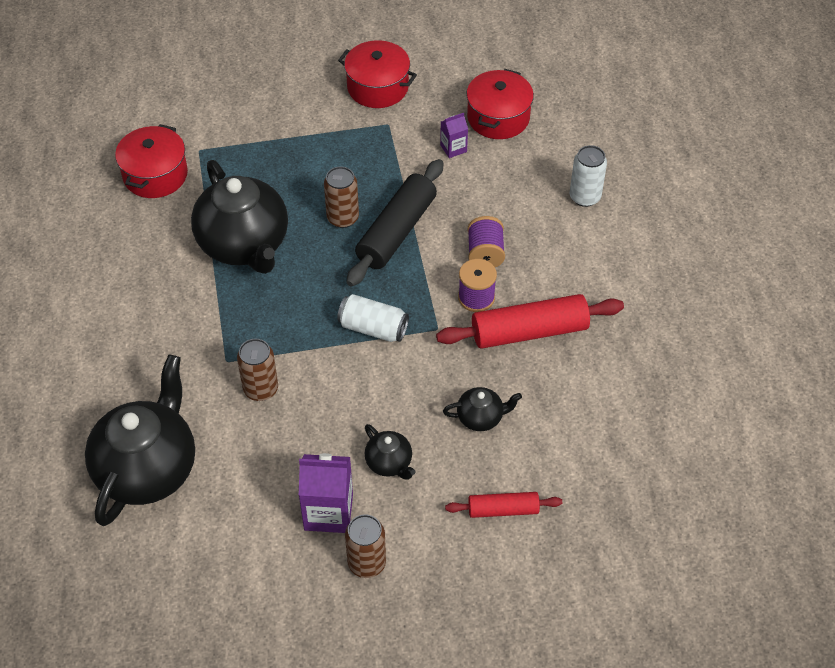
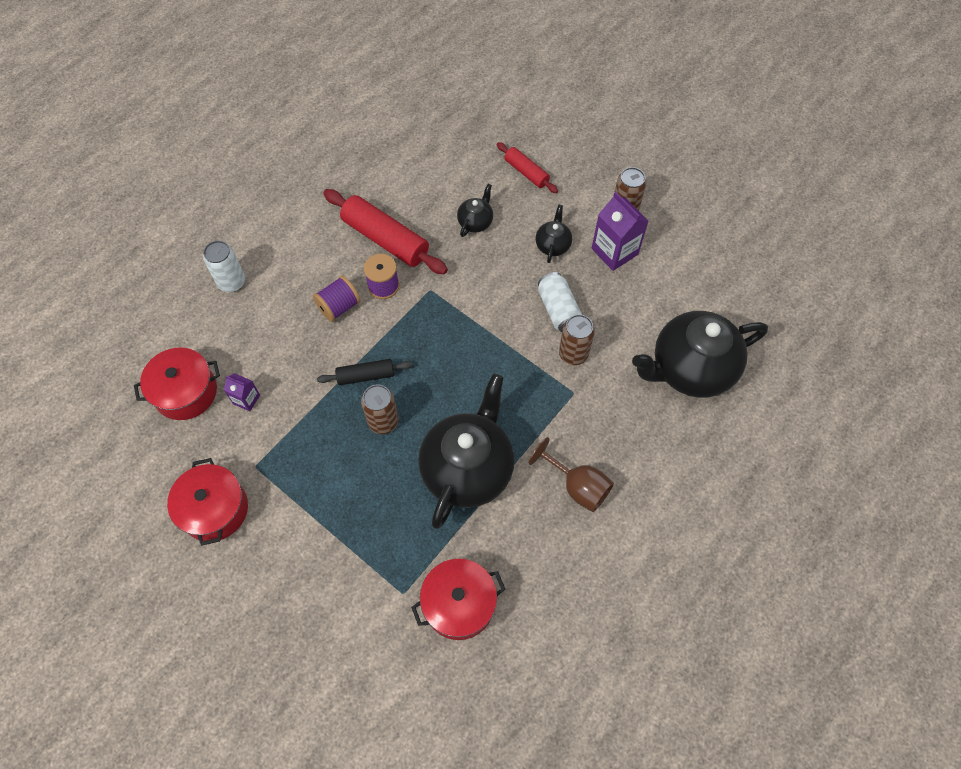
camera: 130 degrees left, 10 degrees up
white can [337,294,409,342] -> white can moved to [538,272,582,332]
black rolling pin [347,159,444,287] -> black rolling pin [317,359,412,385], size x0.56
black teapot [443,387,522,431] -> black teapot turned 75 degrees clockwise [457,184,493,237]
none -> brown goblet [529,437,614,512]

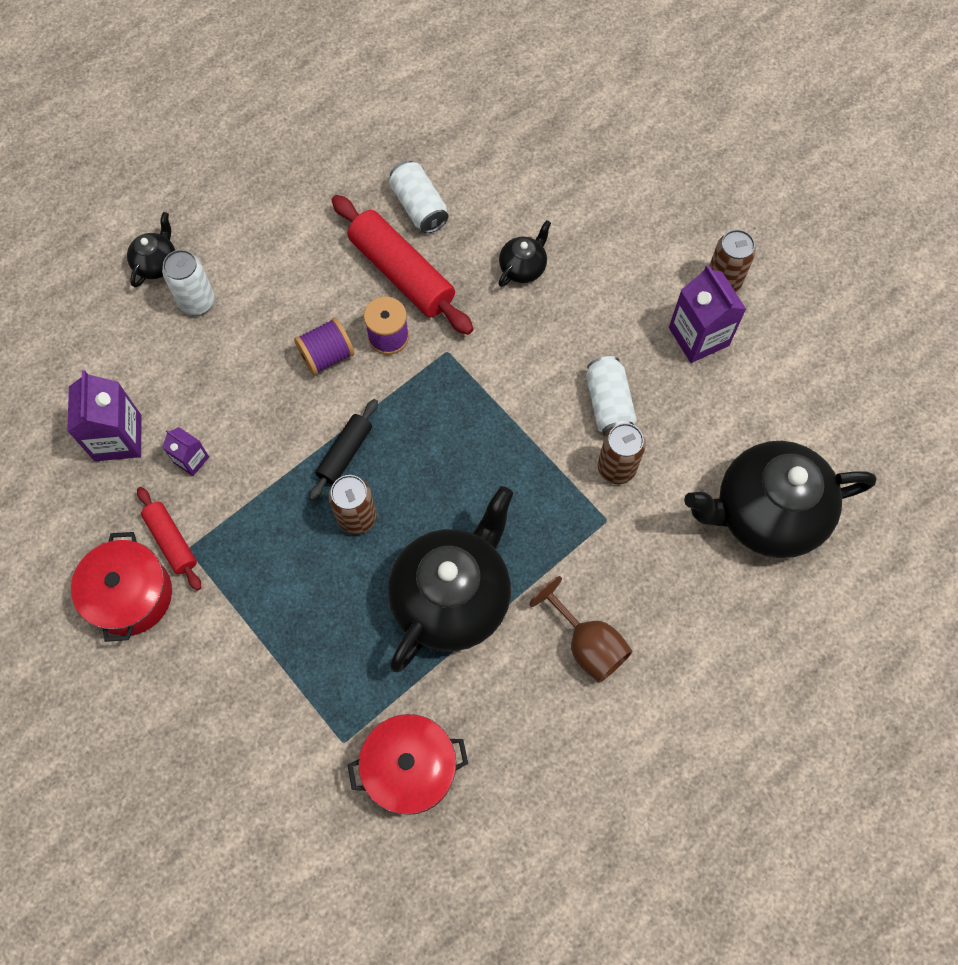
camera: 10 degrees right, 5 degrees up
red pot [134,348,220,420] -> purple carton [67,370,141,461]
black rolling pin [317,359,412,385] -> black rolling pin turned 60 degrees counterclockwise [309,399,378,501]
red rolling pin [497,142,558,193] -> red rolling pin moved to [137,487,201,591]
black teapot [535,204,572,263] -> black teapot moved to [127,212,175,288]
none -> white can [389,161,448,233]

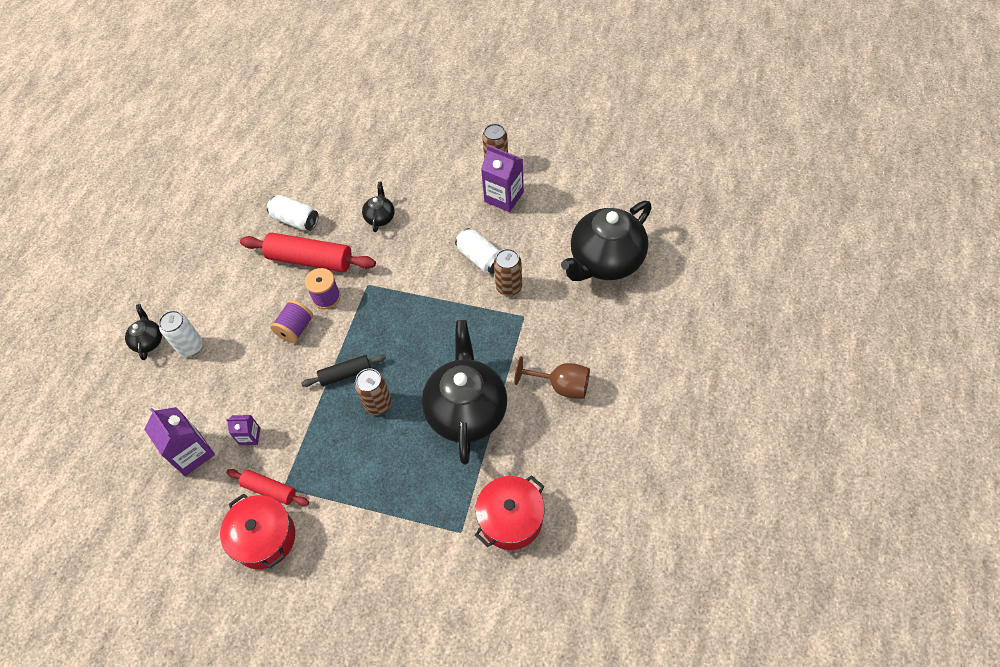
camera: 30 degrees left, 10 degrees down
black rolling pin [309,399,378,501] -> black rolling pin turned 75 degrees clockwise [301,354,386,387]

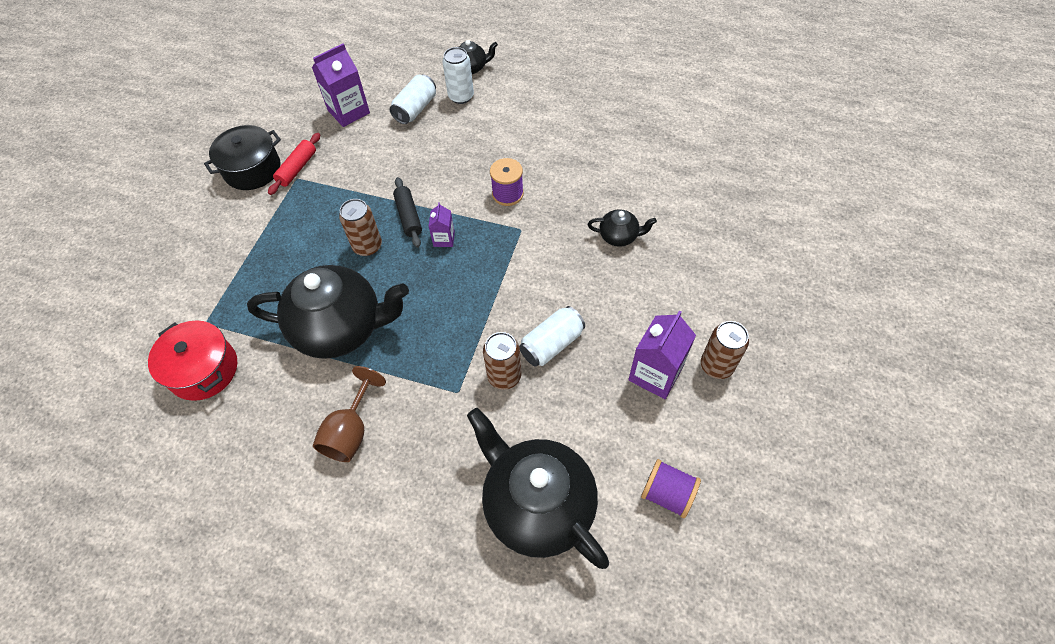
camera: 90 degrees right, 0 degrees up
red pot [220,493,295,569] -> black pot [204,125,281,190]
purple carton [226,415,260,445] -> purple carton moved to [428,202,455,247]
red rolling pin [240,233,376,272] -> none
white can [267,195,318,231] -> white can moved to [389,74,436,124]
purple spool [271,300,313,343] -> purple spool moved to [641,459,701,518]

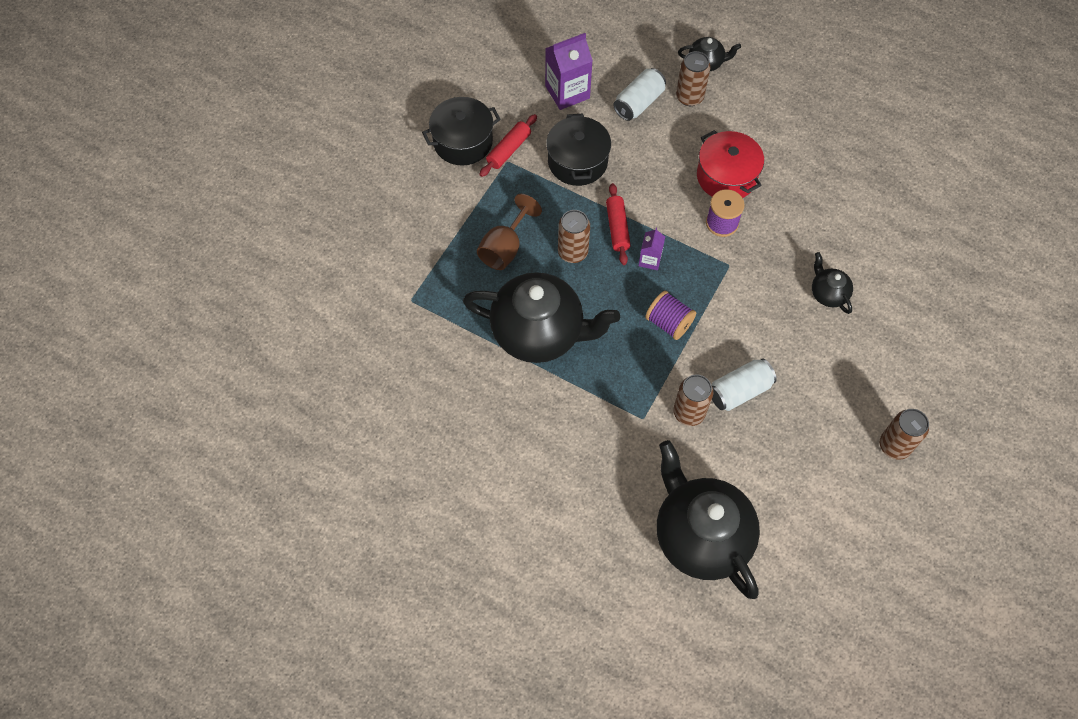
camera: 10 degrees right, 5 degrees up
red pot [148,320,237,401] -> red pot moved to [697,130,764,198]
brown goblet [313,366,386,462] -> brown goblet moved to [477,194,542,270]
black rolling pin [393,177,422,248] -> red rolling pin [606,183,631,265]
white can [442,47,474,104] -> brown can [676,51,711,106]
black teapot [588,209,657,247] -> black teapot turned 135 degrees counterclockwise [812,252,853,314]
purple carton [628,310,696,399] -> none
purple spool [641,459,701,518] -> purple spool moved to [645,291,696,340]
none -> black pot [546,113,611,186]

